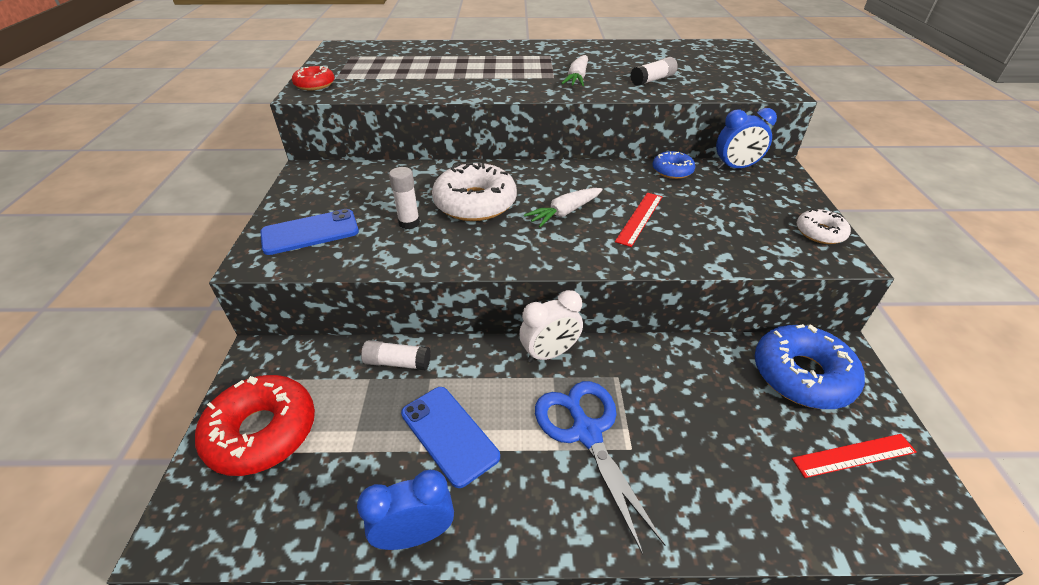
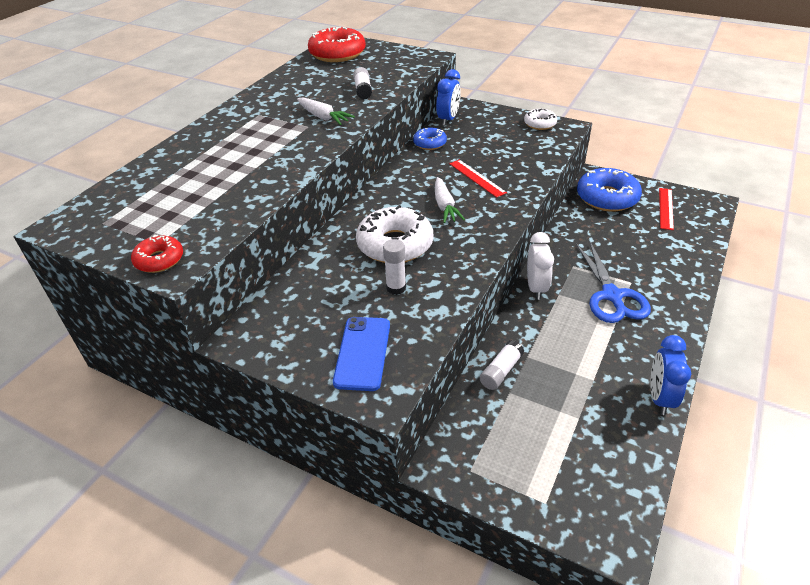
camera: 60 degrees left, 0 degrees up
red donut [195,375,315,476] -> red donut moved to [308,27,366,62]
blue phone [401,387,500,488] -> none
blue scissors [535,381,665,555] -> blue scissors turned 105 degrees counterclockwise [576,242,651,323]

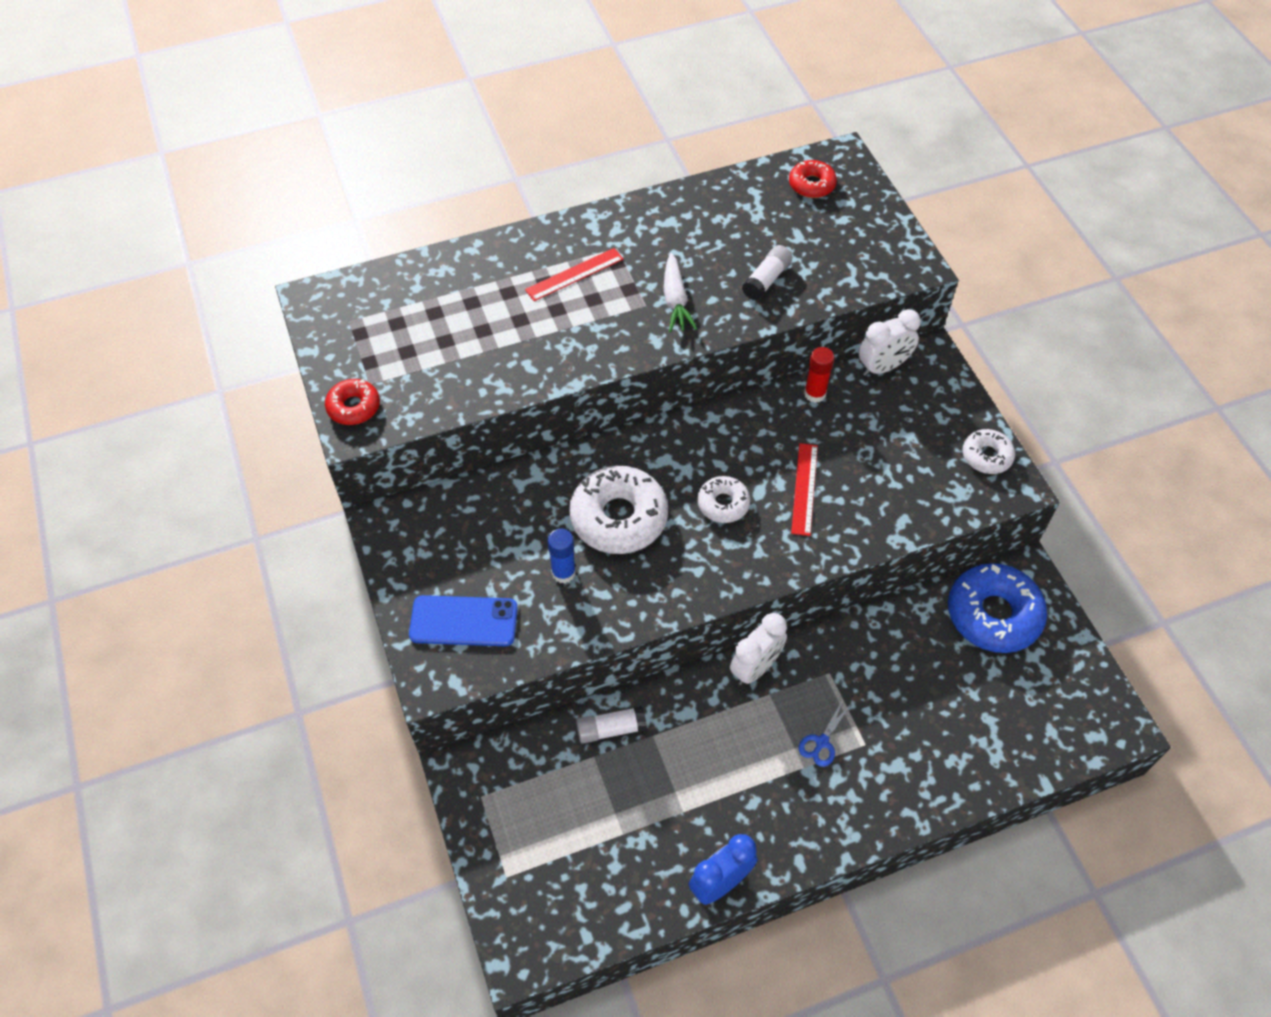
camera: 40 degrees right, 15 degrees up
red donut [308,27,366,62] -> red donut [789,160,837,198], size x0.54
blue phone [333,317,390,391] -> blue phone turned 45 degrees clockwise [409,595,518,646]
white glue stick [383,239,406,295] -> blue glue stick [547,529,576,583]
blue donut [413,127,447,150] -> red glue stick [804,347,834,403]
white carrot [435,177,465,223] -> white donut [697,476,750,523]
blue clock [436,69,461,126] -> white clock [858,309,921,376]
blue scissors [576,242,651,323] -> blue scissors [799,700,851,767], size x0.46
red ruler [659,188,674,230] -> red ruler moved to [525,248,623,301]

